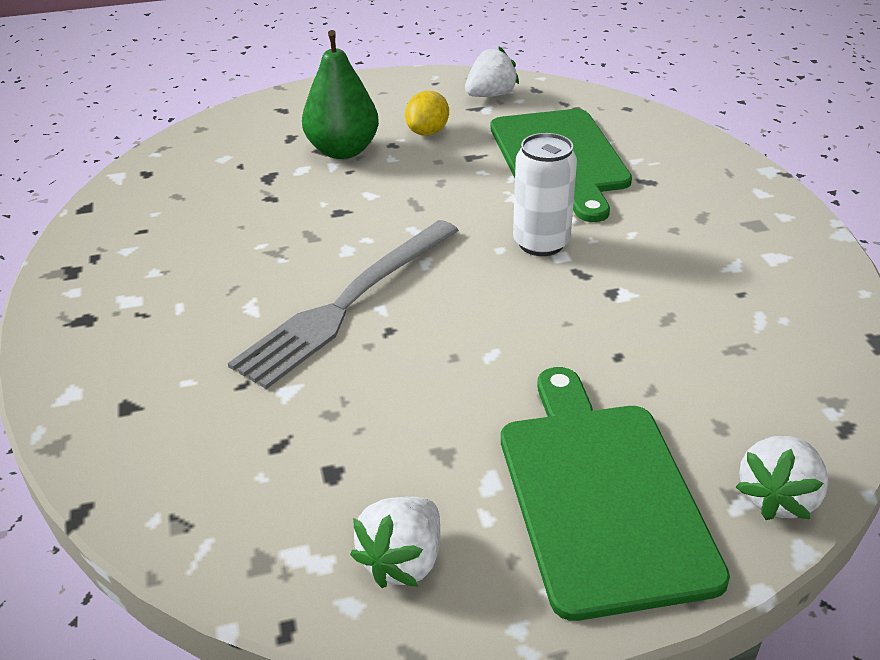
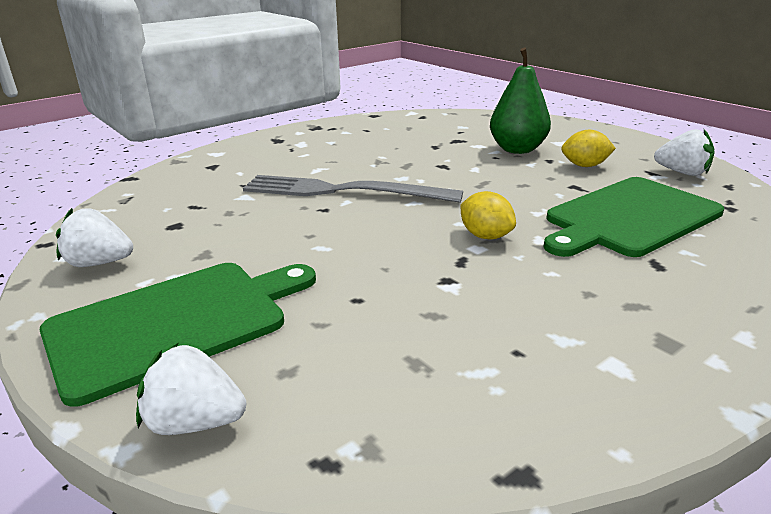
camera: 65 degrees right, 10 degrees down
white can [513,133,577,256] -> yellow lemon [460,191,516,239]

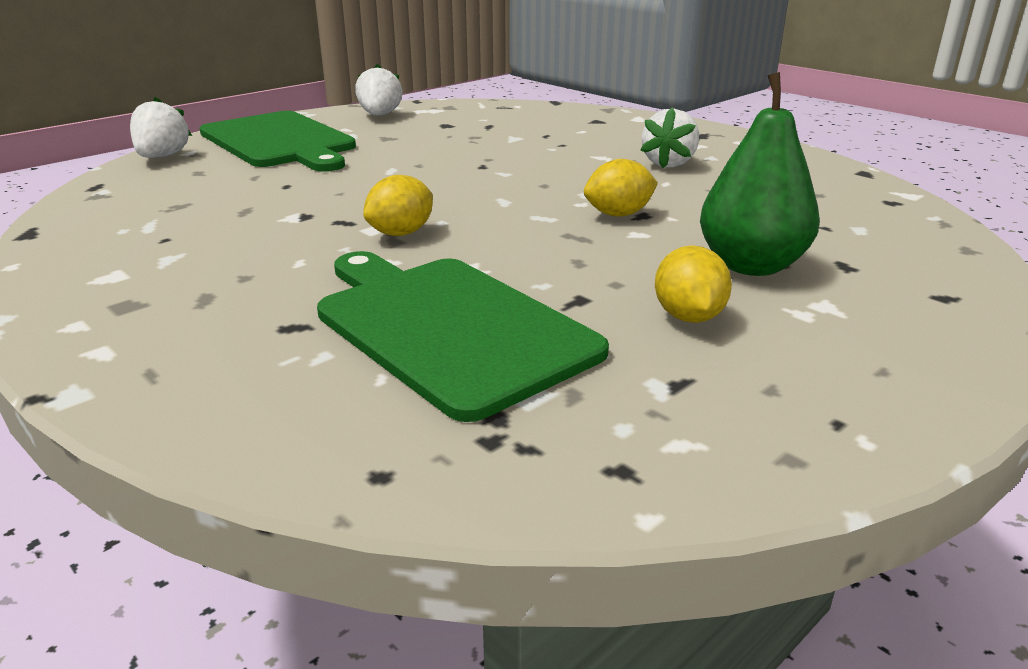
camera: 85 degrees right, 0 degrees up
grey fork [243,175,463,203] -> none
white strawberry [654,129,714,176] -> white strawberry moved to [640,107,699,168]
none -> yellow lemon [584,159,658,217]

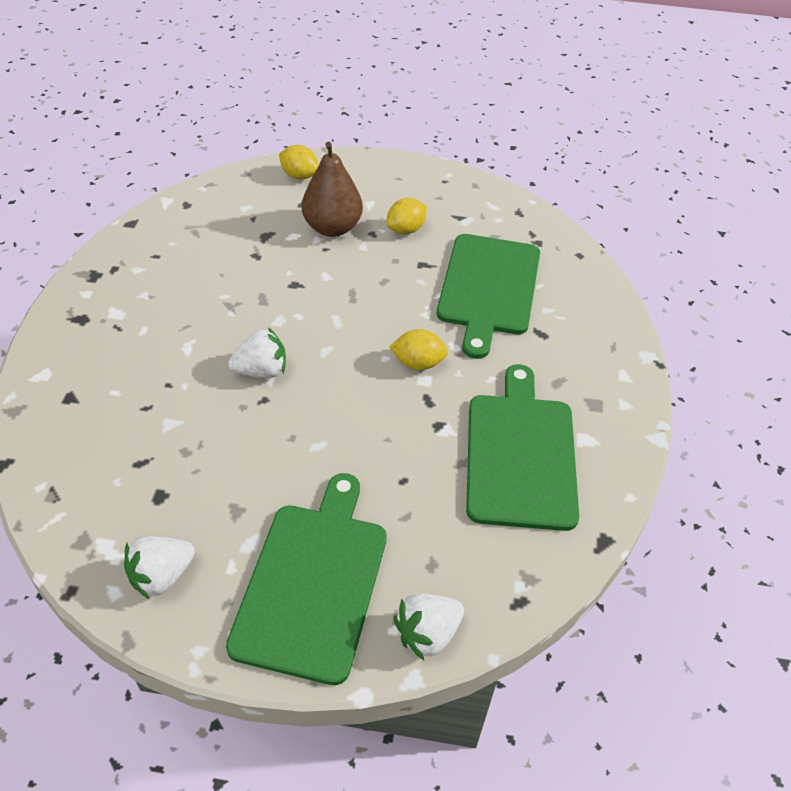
camera: 130 degrees left, 20 degrees up
yellow lemon [584,159,658,217] -> yellow lemon moved to [279,145,319,180]
white strawberry [640,107,699,168] -> white strawberry moved to [228,327,286,378]
green pear [700,72,820,276] -> brown pear [302,142,363,237]
none -> green cutting board [466,364,579,531]

